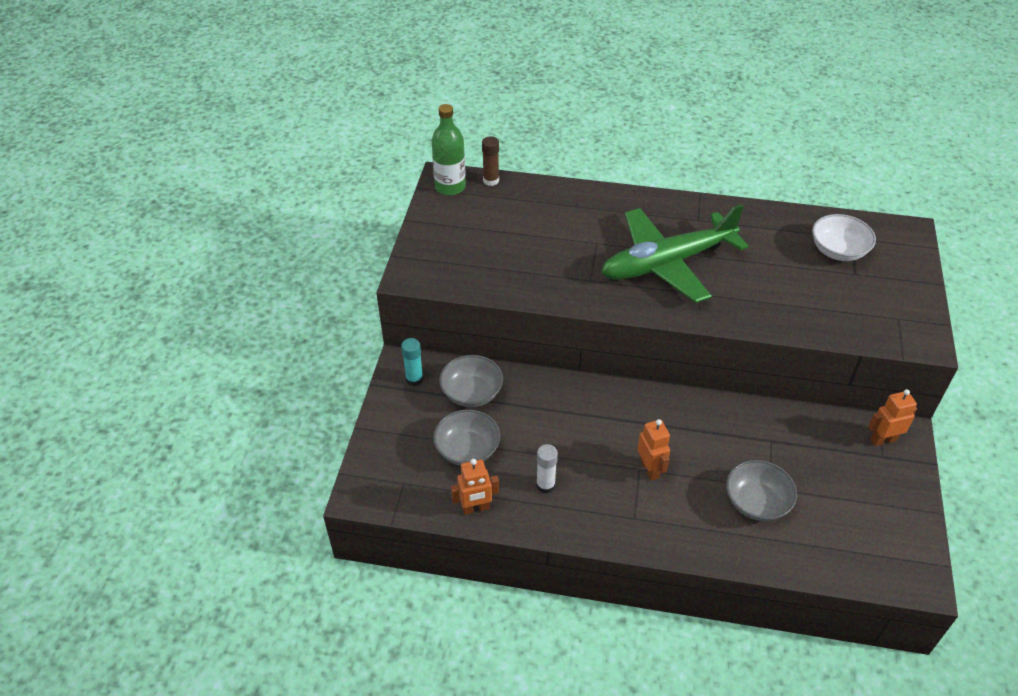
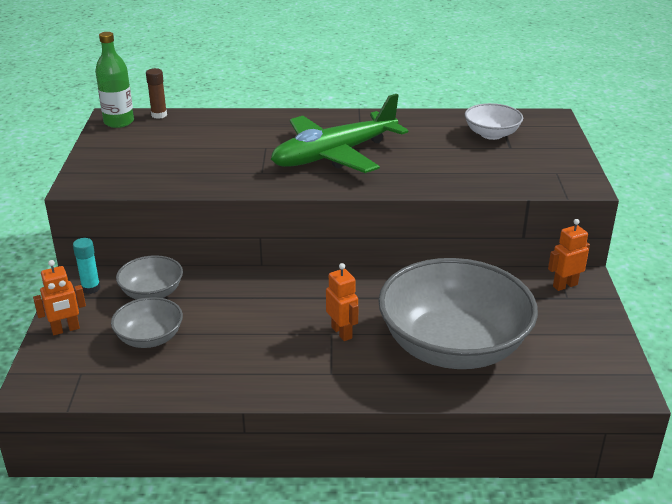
camera: 10 degrees left, 15 degrees down
orange robot [451,459,499,515] -> orange robot moved to [33,260,86,335]
white glue stick [536,444,558,494] -> none
grey bowl [726,460,797,521] -> grey bowl [378,258,538,369], size x2.16

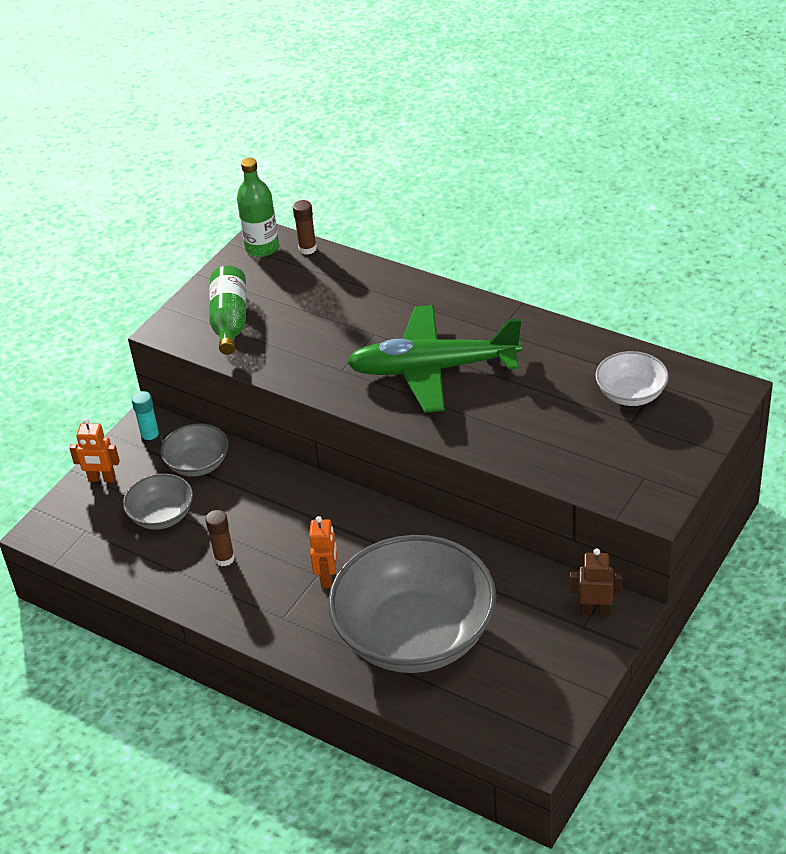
camera: 35 degrees right, 10 degrees up
orange robot [548,219,590,291] -> brown robot [570,548,623,615]
none -> brown glue stick [205,510,235,566]
none -> green bottle [209,266,246,355]

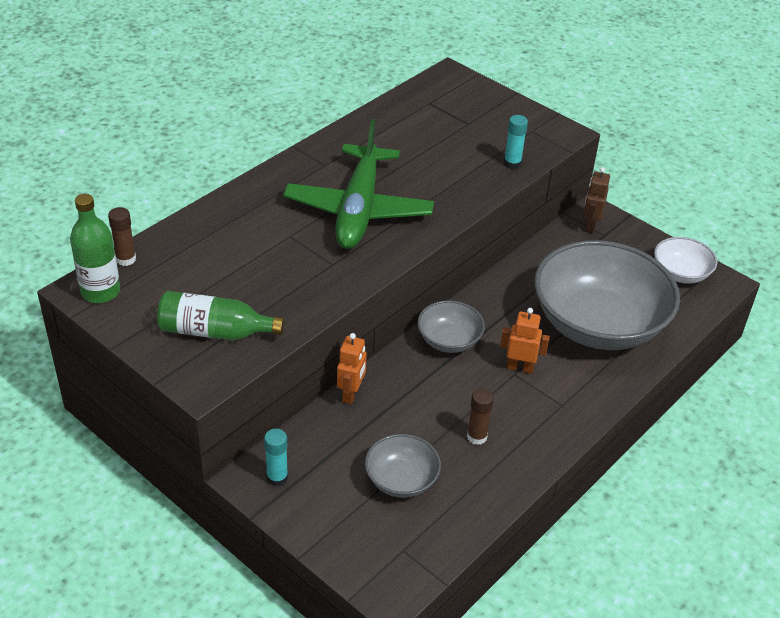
camera: 85 degrees left, 0 degrees up
orange robot [69,418,120,482] -> orange robot moved to [337,333,367,404]
grey bowl [161,423,229,477] -> grey bowl moved to [417,300,485,353]
white bowl [595,351,669,406] -> white bowl moved to [654,237,717,284]
none -> turquoise glue stick [504,115,528,169]

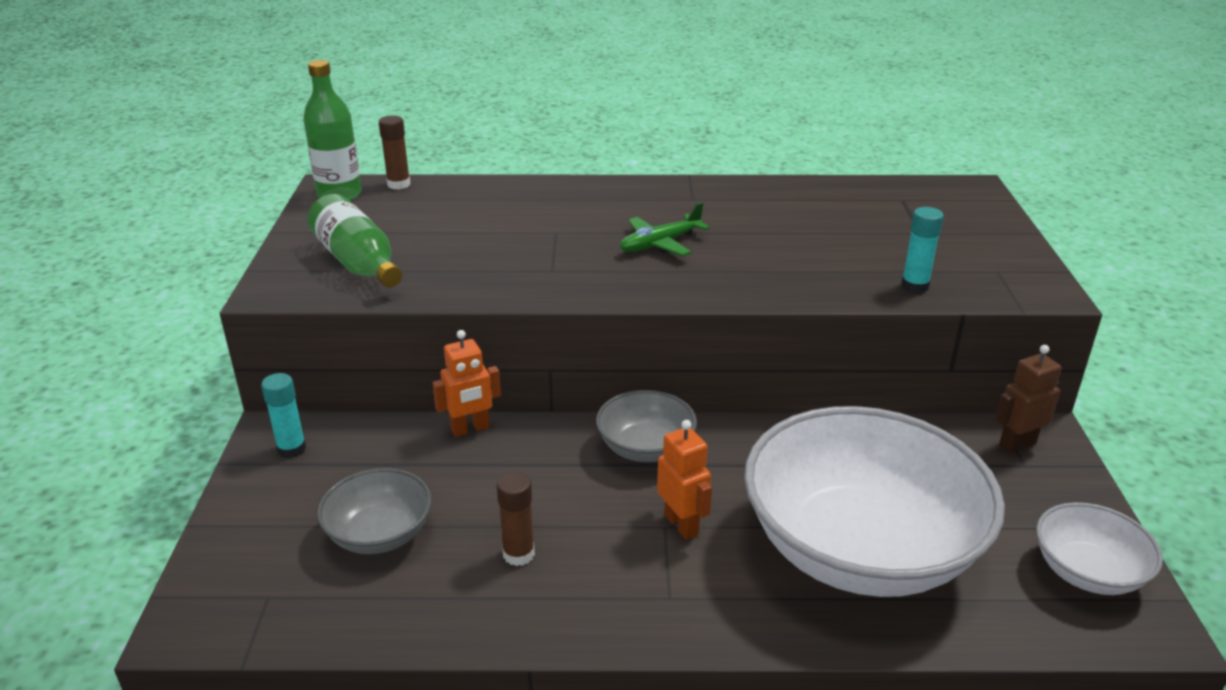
camera: 50 degrees right, 10 degrees down
green plane [283,119,434,249] -> green plane [620,202,710,256], size x0.45
grey bowl [534,240,680,350] -> white bowl [744,406,1005,597]

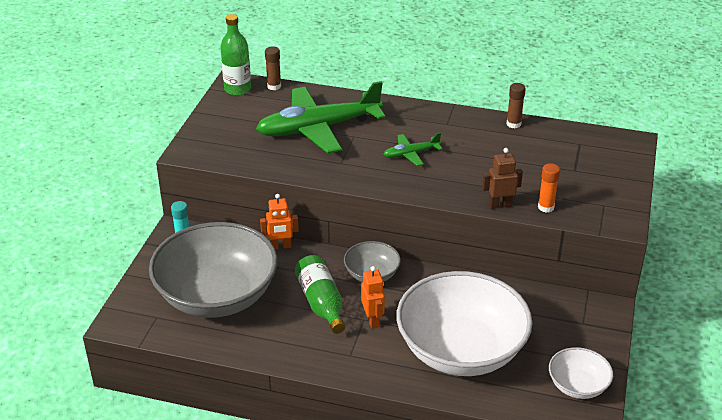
camera: 15 degrees right, 5 degrees up
green bottle [308,194,402,287] -> green bottle moved to [295,255,345,334]
grey bowl [317,468,432,554] -> grey bowl [149,222,278,318], size x2.16
brown glue stick [497,472,535,566] -> brown glue stick moved to [506,83,526,128]
turquoise glue stick [901,207,944,293] -> orange glue stick [538,163,560,213]
brown robot [995,345,1062,453] -> brown robot moved to [482,148,523,209]
none -> green plane [256,81,386,153]

